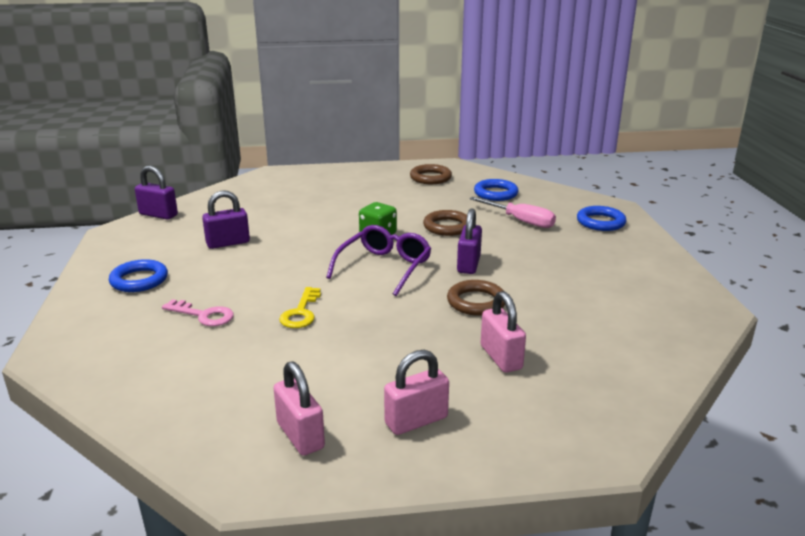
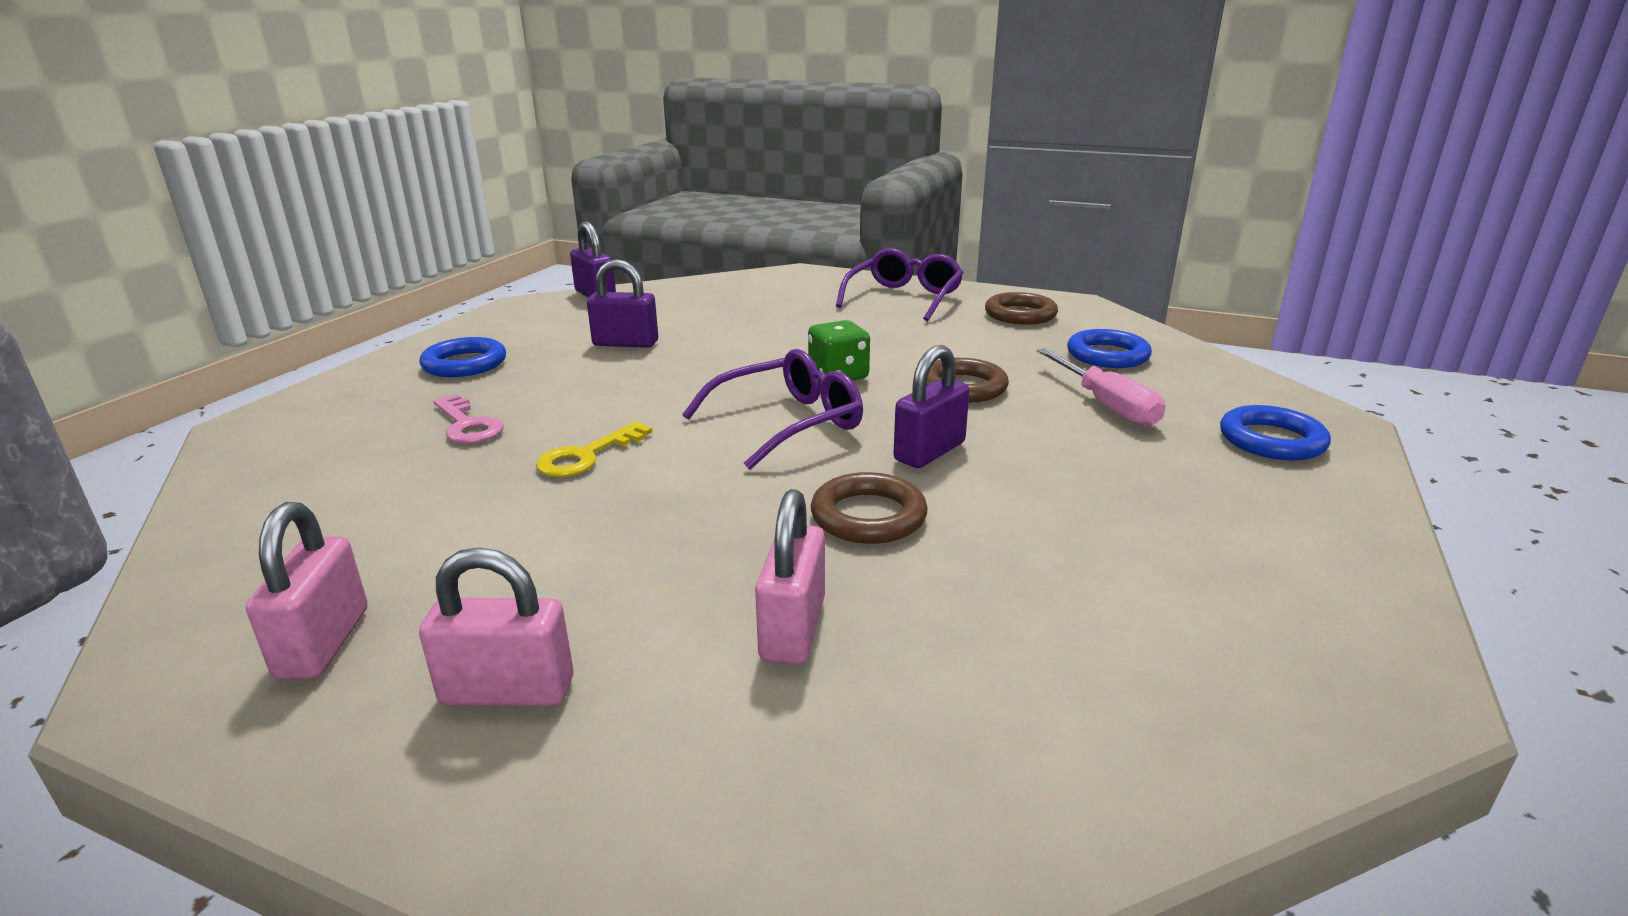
camera: 30 degrees right, 0 degrees up
none -> purple glasses [836,248,964,321]

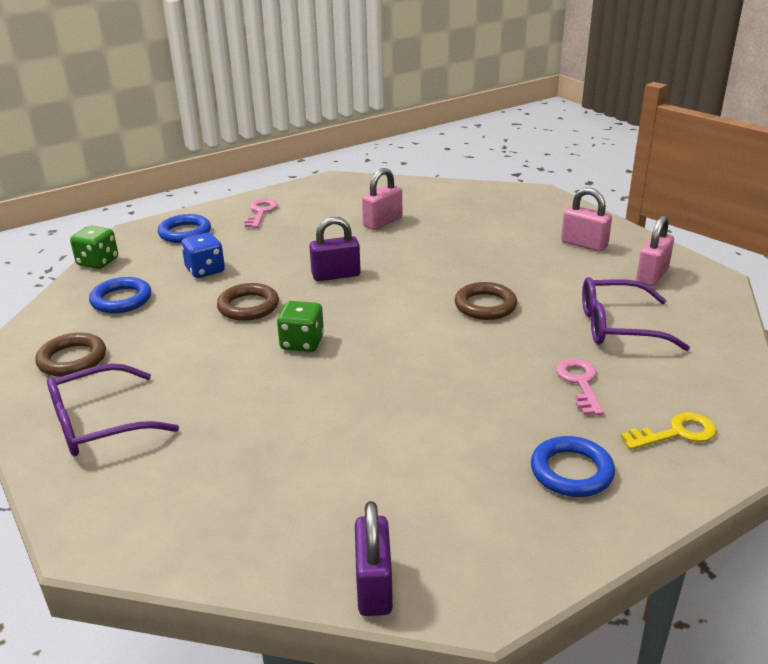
camera: 145 degrees left, 5 degrees up
yellow key [536,421,652,477] -> yellow key moved to [621,412,717,450]
purple padlock [587,259,658,348] -> none
purple glasses [682,349,863,470] -> purple glasses moved to [582,277,690,351]
pink padlock [755,489,825,665] -> pink padlock moved to [362,168,402,230]
brown ring [811,472,928,544] -> brown ring moved to [455,282,517,320]
pink screwdriver [1037,348,1165,427] -> blue dice [181,233,225,278]
none -> green dice [70,226,118,269]
none -> pink key [244,199,278,228]

